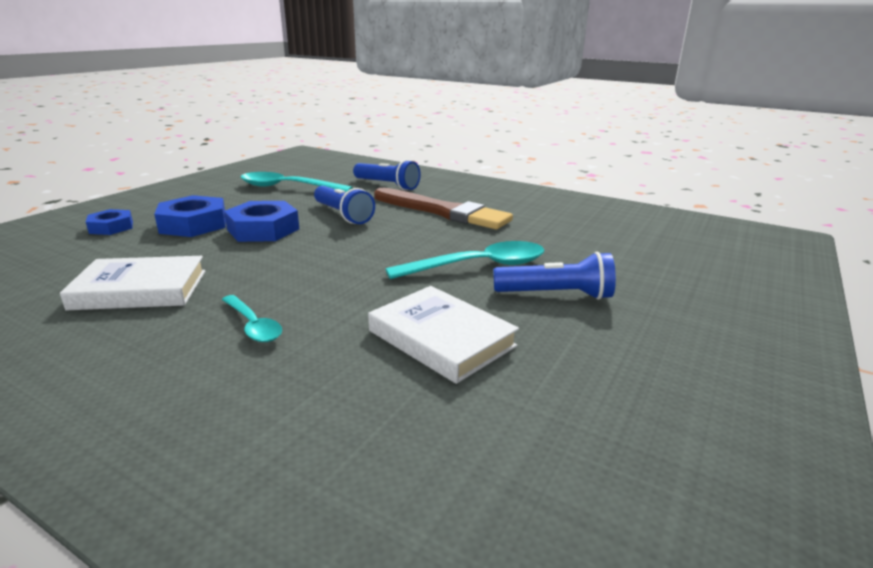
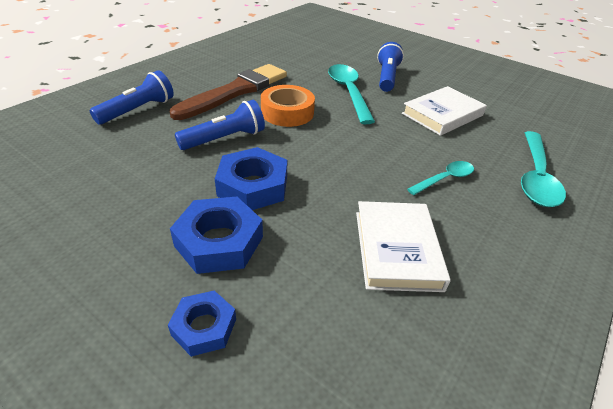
camera: 85 degrees left, 15 degrees up
turquoise spoon [240,172,353,192] -> turquoise spoon moved to [521,131,566,207]
none -> orange tape [261,85,315,127]

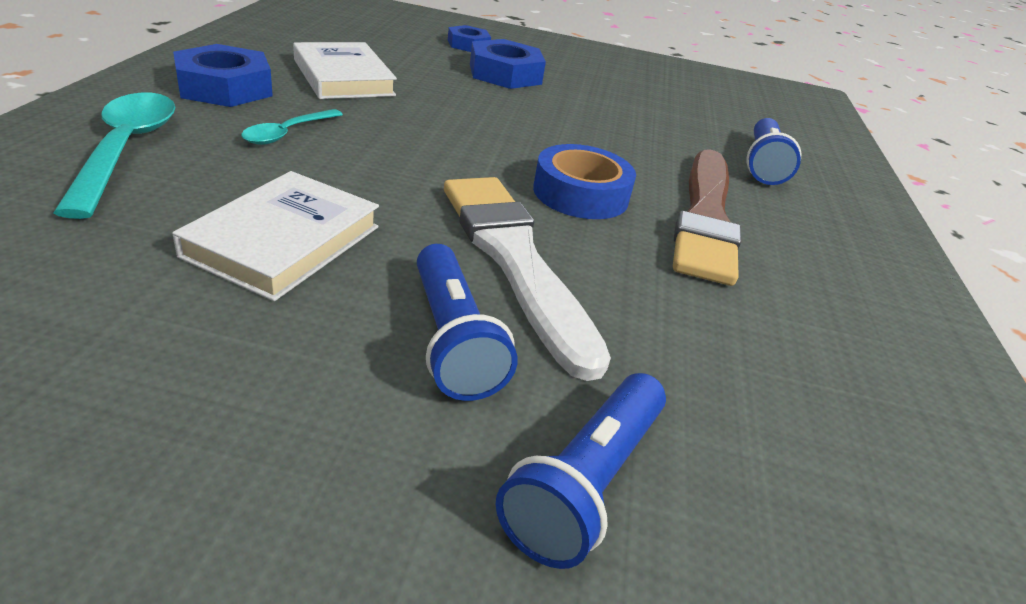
camera: 150 degrees right, 5 degrees down
blue flashlight [175,100,265,150] -> blue flashlight moved to [496,373,666,569]
blue nut [215,147,288,210] -> blue nut moved to [173,44,273,107]
orange tape [261,85,315,127] -> blue tape [533,144,636,219]
turquoise spoon [328,64,375,124] -> white brush [444,177,611,381]

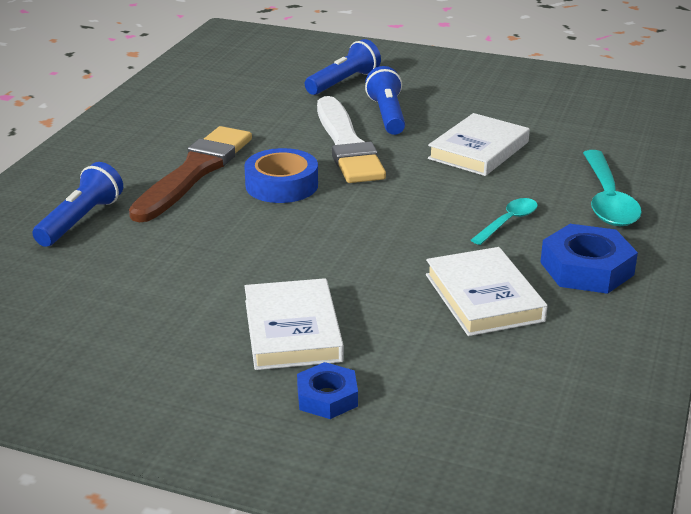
camera: 165 degrees left, 5 degrees down
blue nut [470,39,546,89] -> white book [245,278,344,370]

